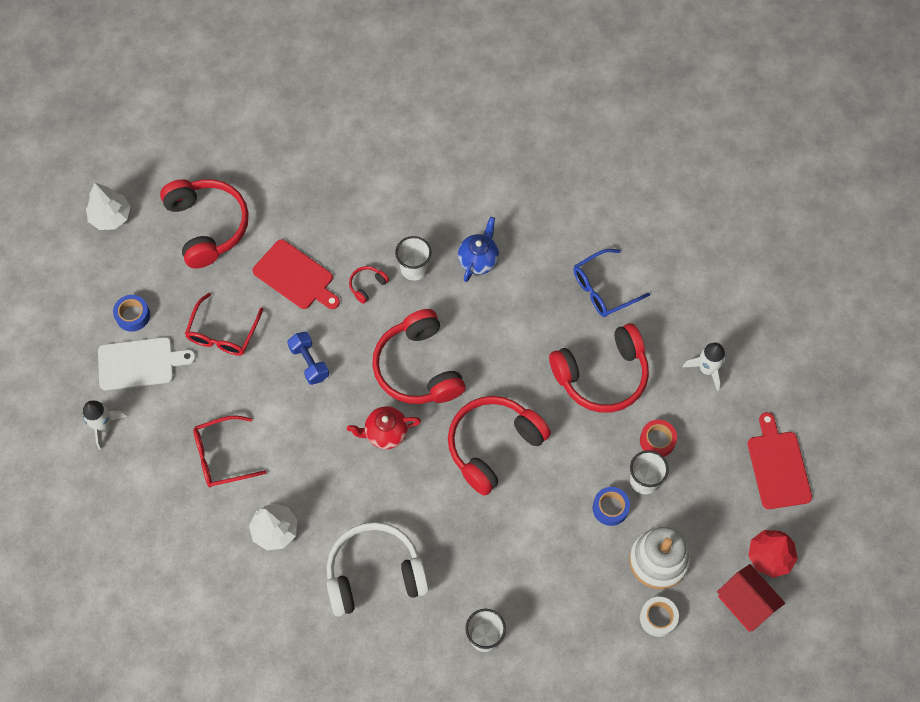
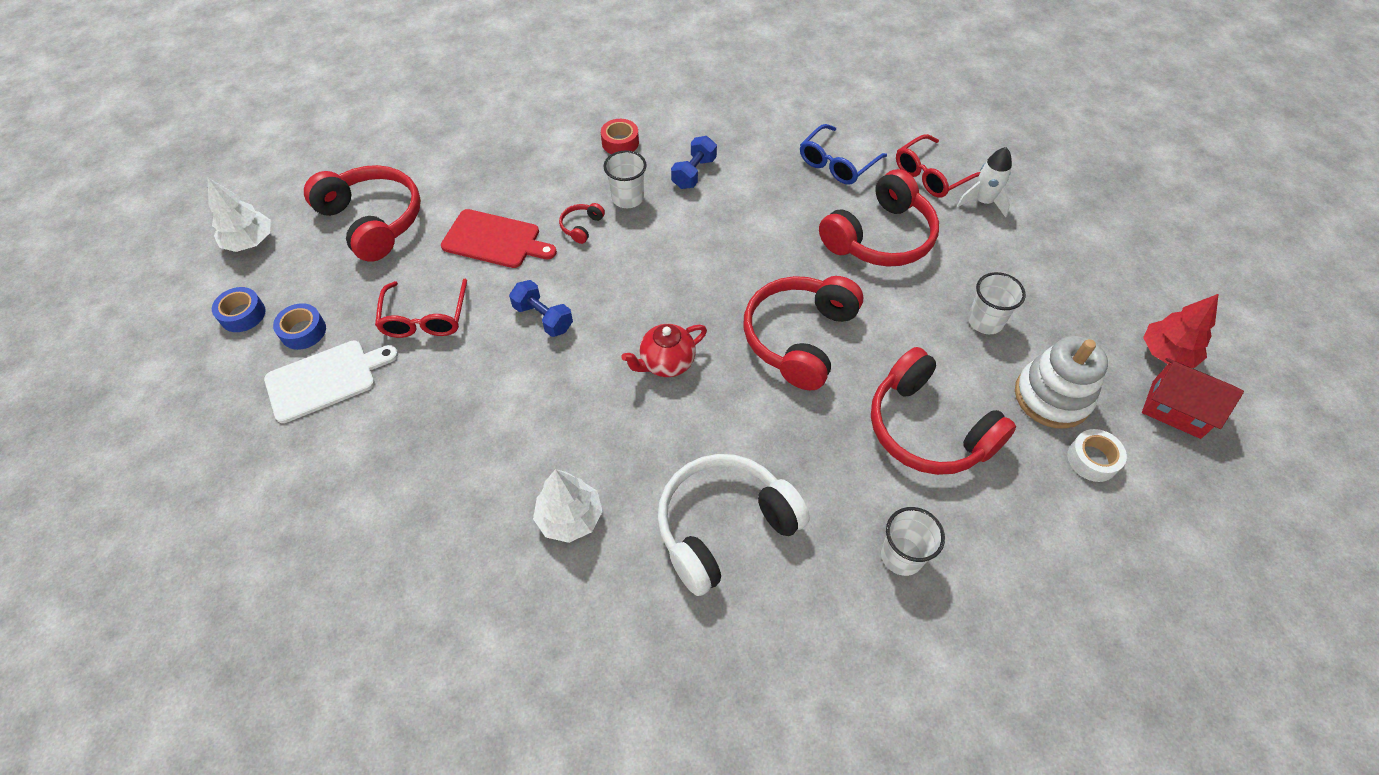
camera: 20 degrees left, 10 degrees down
white rocket [82,401,127,450] -> none
red glasses [193,416,266,487] -> red glasses moved to [896,134,980,198]
red headphones [372,309,466,404] -> red headphones moved to [871,347,1016,475]
blue teapot [458,217,499,282] -> blue dumbbell [671,136,717,189]
blue tape [593,487,630,526] -> blue tape moved to [212,287,266,332]
red tape [640,420,677,457] -> red tape moved to [601,119,639,154]
red cutting board [748,412,812,509] -> none

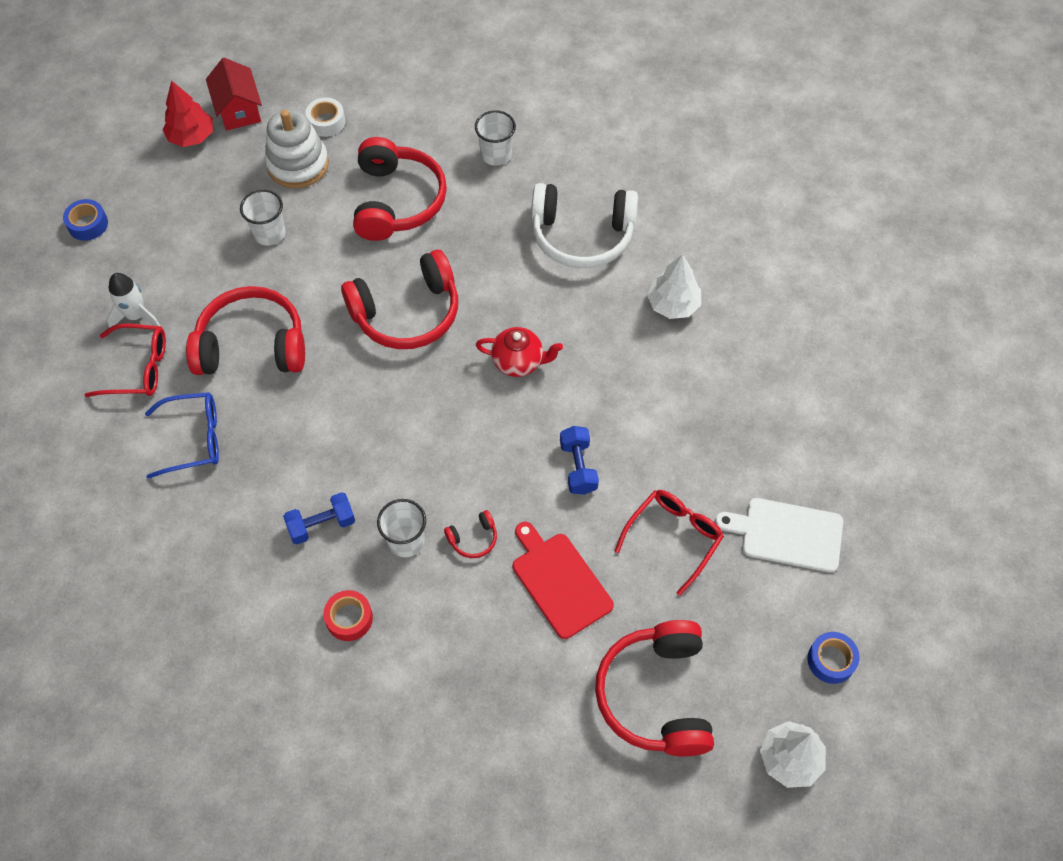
camera: 140 degrees left, 5 degrees up
blue tape [273,303,326,350] -> blue tape moved to [63,199,108,241]

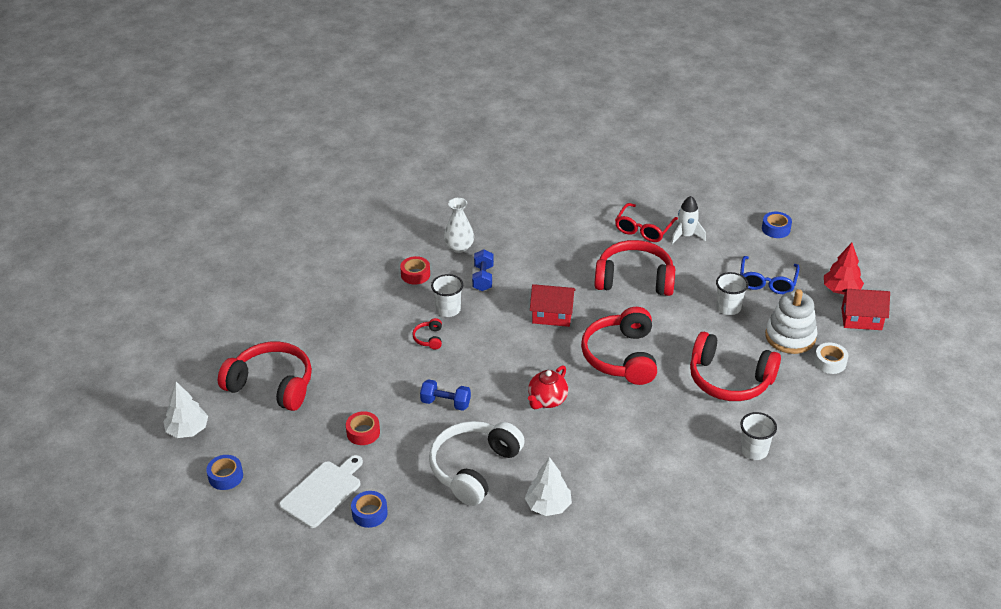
camera: 115 degrees right, 20 degrees down
blue glasses [145,392,219,479] -> blue glasses moved to [740,256,800,294]
red headphones [186,286,305,375] -> red headphones turned 105 degrees counterclockwise [595,240,675,296]
red cutting board [513,522,614,639] -> none
white headphones [531,183,638,268] -> white headphones moved to [429,421,525,506]
red glasses [615,490,724,596] -> red tape [346,411,380,445]
none -> blue tape [351,491,388,528]
none -> white vase [444,198,474,253]
none -> red house [530,284,576,327]

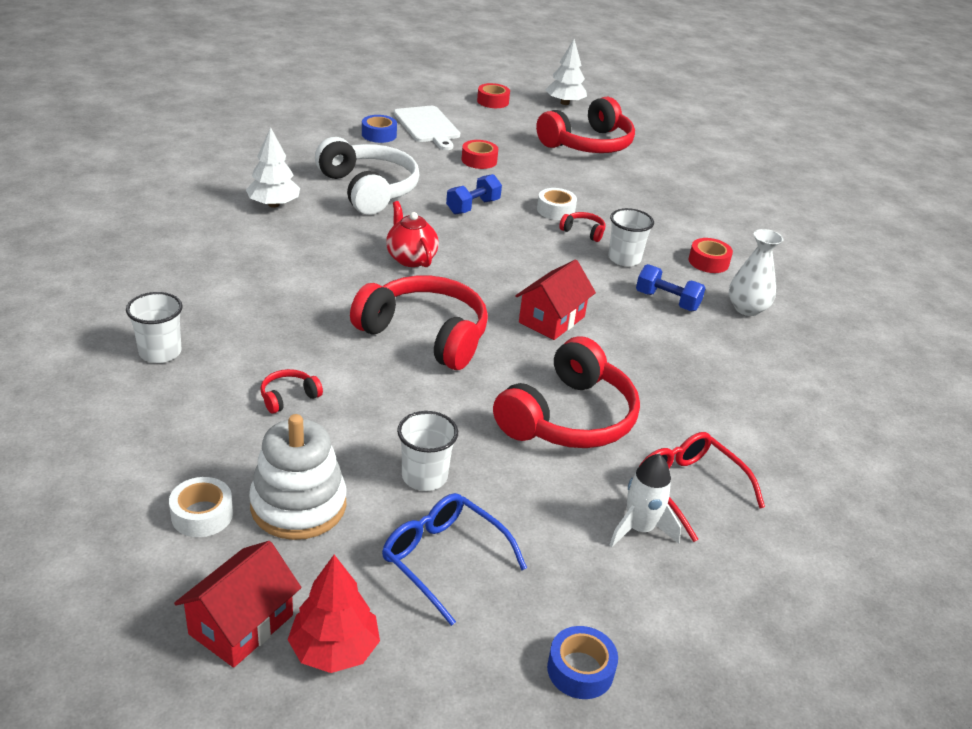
camera: 115 degrees right, 5 degrees down
blue tape [206,455,243,490] -> red tape [477,83,510,108]
red headphones [690,332,781,401] -> red headphones [260,369,323,414], size x0.41
none -> white tape [537,188,577,220]

